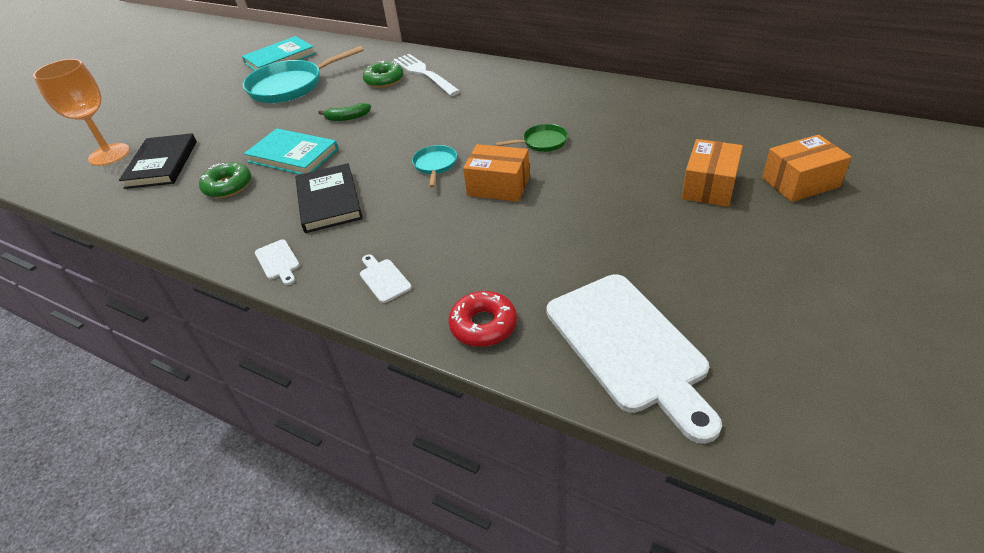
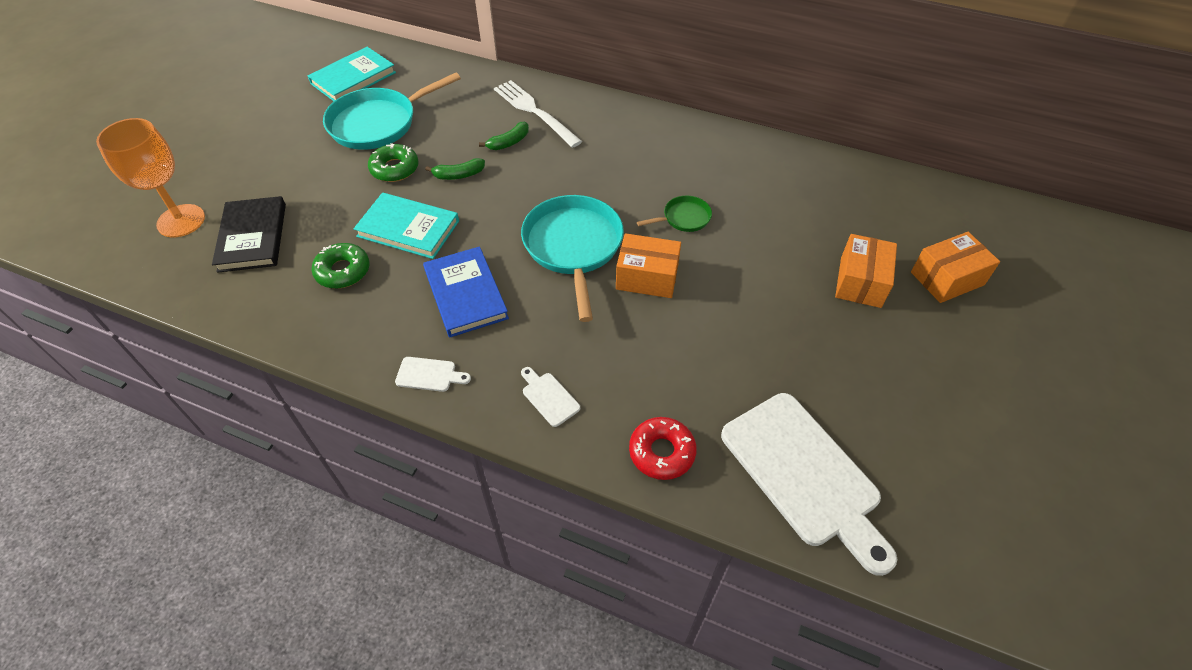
camera: 10 degrees left, 10 degrees up
white cutting board [255,239,300,285] -> white cutting board turned 45 degrees counterclockwise [395,357,471,392]
black book [295,163,363,233] -> blue book [423,246,509,337]
green donut [363,61,404,88] -> green donut moved to [368,143,419,182]
turquoise pan [412,145,457,187] -> turquoise pan [521,195,624,322], size x2.07
none -> green banana [479,122,529,150]

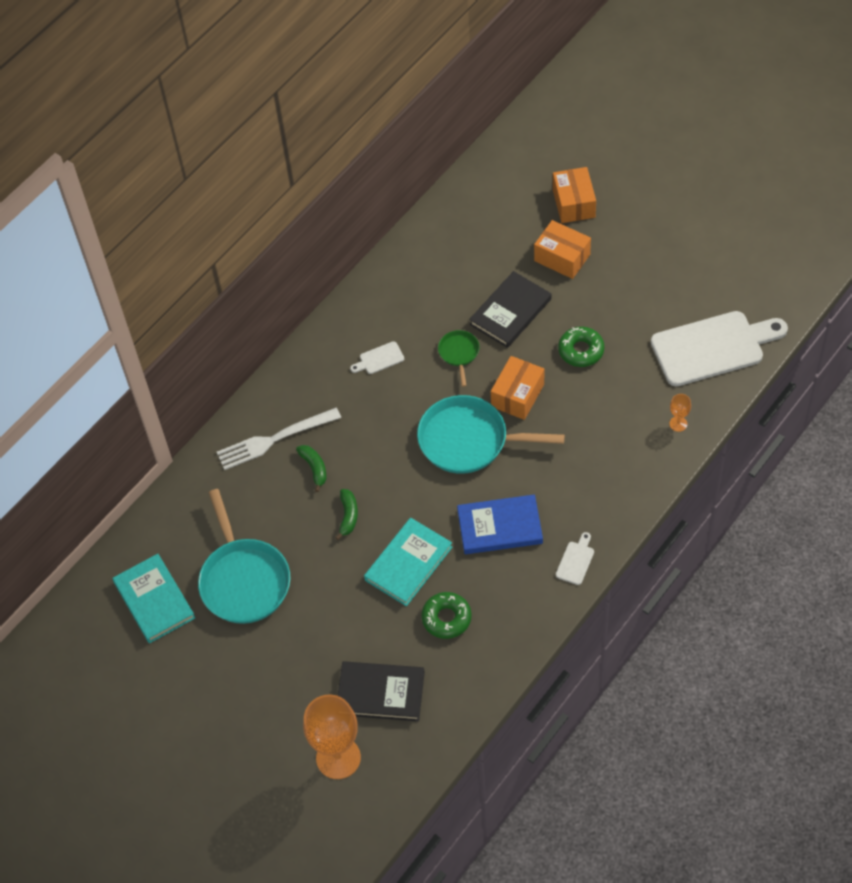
camera: 70 degrees left, 5 degrees up
green donut [368,143,419,182] -> green donut moved to [558,327,604,367]
white cutting board [521,367,580,427] -> white cutting board moved to [350,341,404,374]
red donut [629,417,697,480] -> orange goblet [669,394,691,432]
none -> black book [469,271,551,348]

